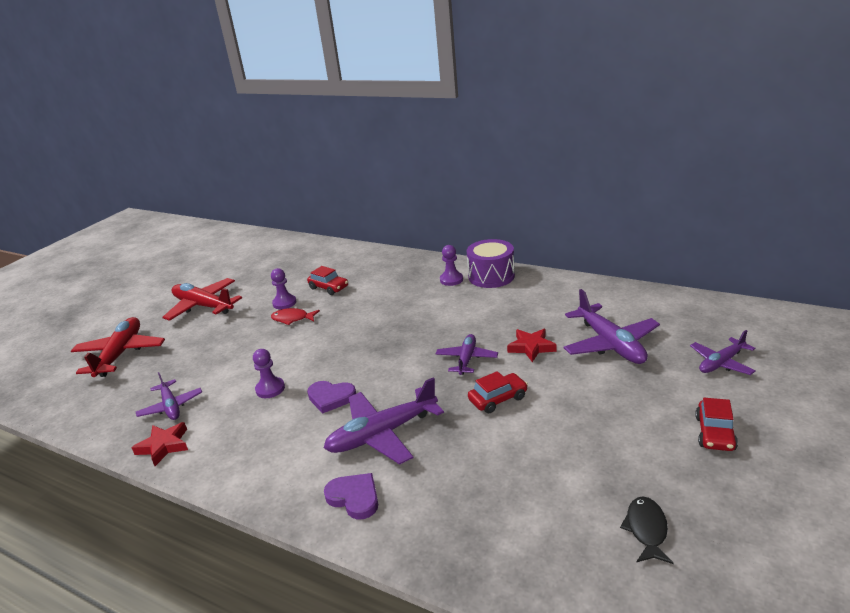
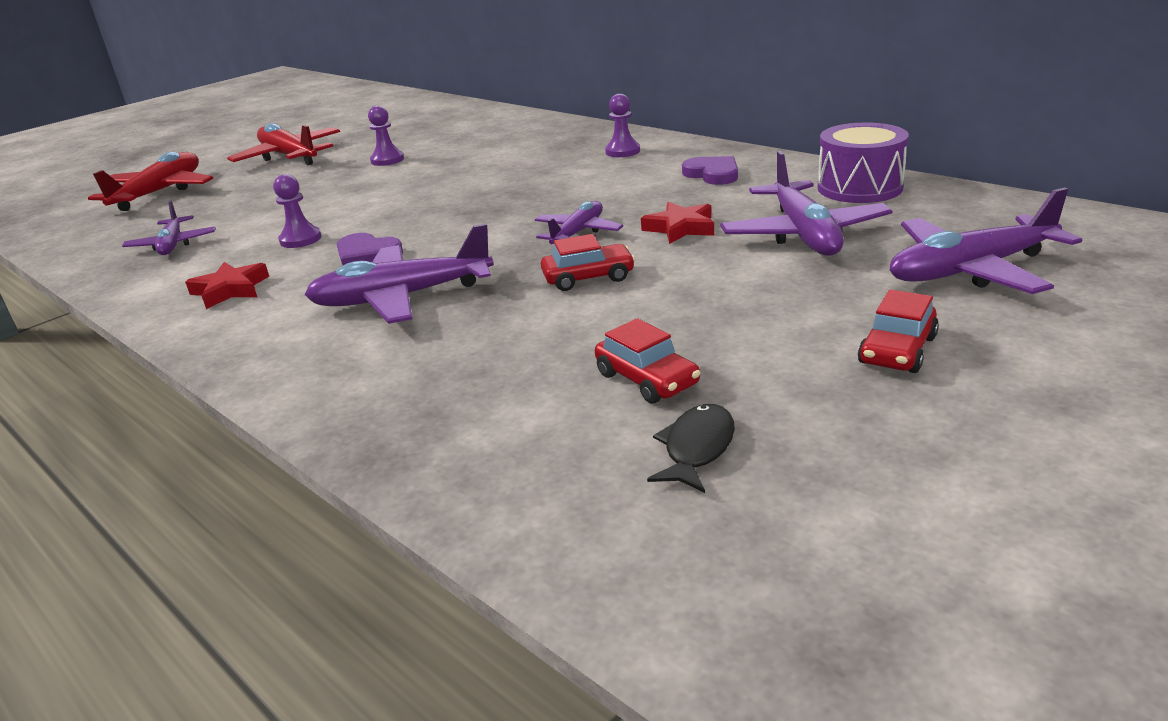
camera: 15 degrees right, 0 degrees up
red star [131,422,188,466] -> red star moved to [185,262,269,309]
red fish [271,308,320,325] -> none
red car [307,266,348,295] -> red car moved to [595,318,700,404]
purple heart [324,473,378,520] -> purple heart moved to [682,156,738,185]
purple drum [467,239,515,288] -> purple drum moved to [818,122,909,203]
purple plane [690,330,756,375] -> purple plane [890,187,1082,294], size x1.66

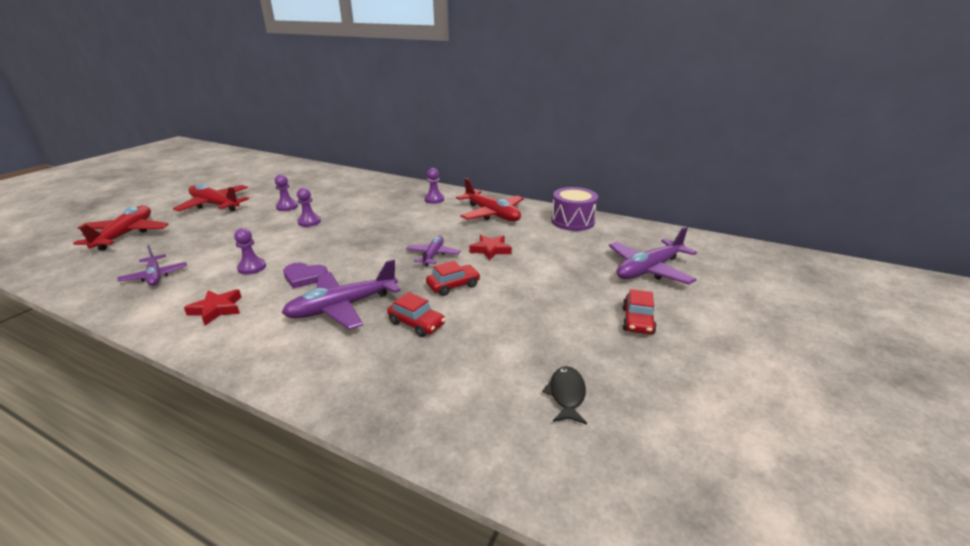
camera: 20 degrees left, 0 degrees up
red car [595,318,700,404] -> red car moved to [387,292,445,337]
purple heart [682,156,738,185] -> red plane [456,178,524,221]
purple plane [720,151,892,256] -> none
none -> purple pawn [297,188,321,227]

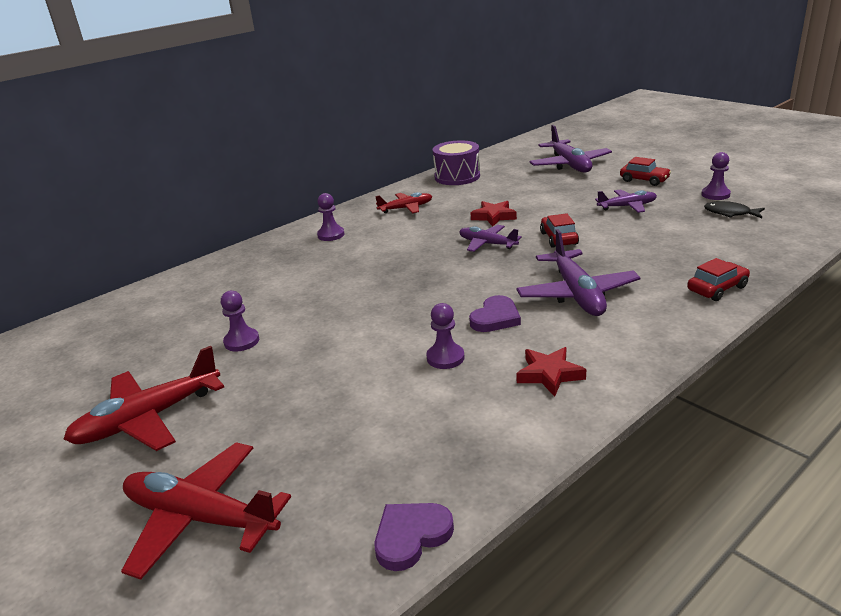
camera: 65 degrees left, 0 degrees up
purple plane [117,245,187,286] -> purple plane moved to [595,189,657,213]
purple pawn [297,188,321,227] -> purple pawn moved to [701,152,731,200]
red car [387,292,445,337] -> red car moved to [687,258,750,301]
red plane [456,178,524,221] -> red plane [375,192,432,213], size x0.60
none -> purple heart [375,503,454,571]

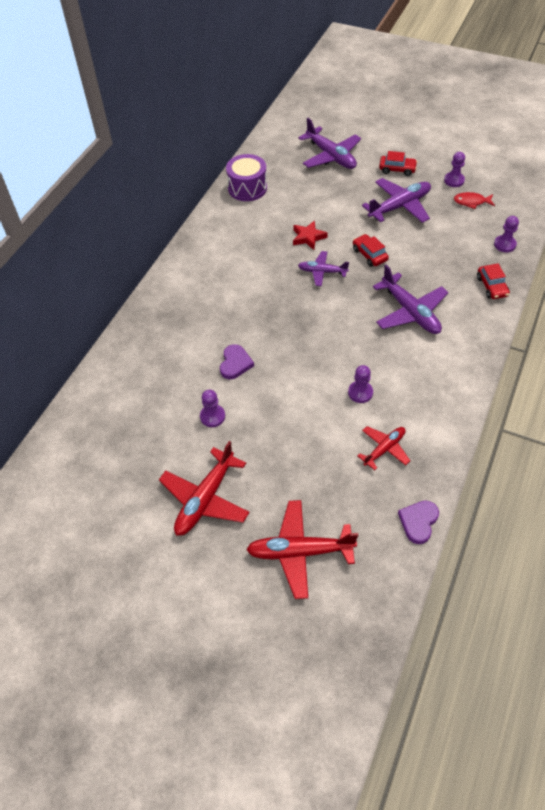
camera: 25 degrees left, 25 degrees up
purple pawn [317,193,344,241] -> purple pawn moved to [494,216,519,252]
red plane [375,192,432,213] -> red plane moved to [358,426,410,470]
purple heart [469,295,521,332] -> purple heart moved to [220,344,254,379]
red star [516,347,586,397] -> none
purple plane [595,189,657,213] -> purple plane [362,178,431,223], size x1.66
red car [687,258,750,301] -> red car turned 135 degrees clockwise [477,264,510,299]
black fish [704,201,765,218] -> red fish [454,192,495,209]

